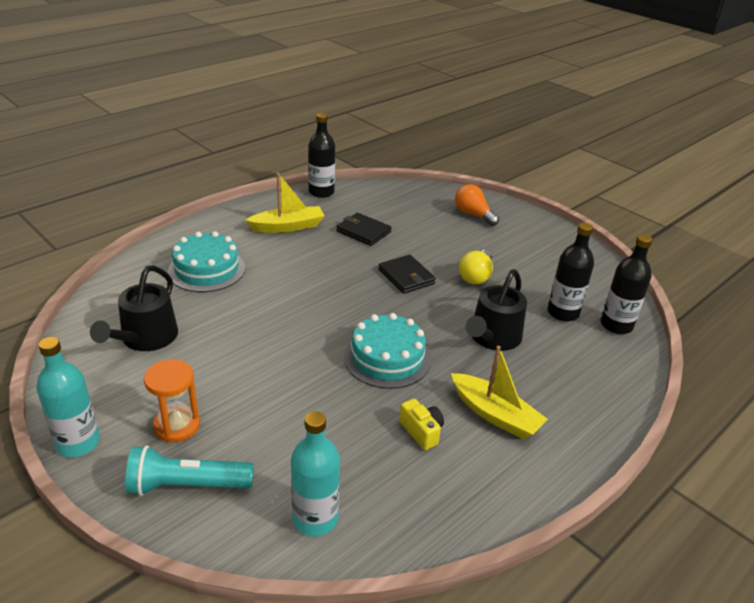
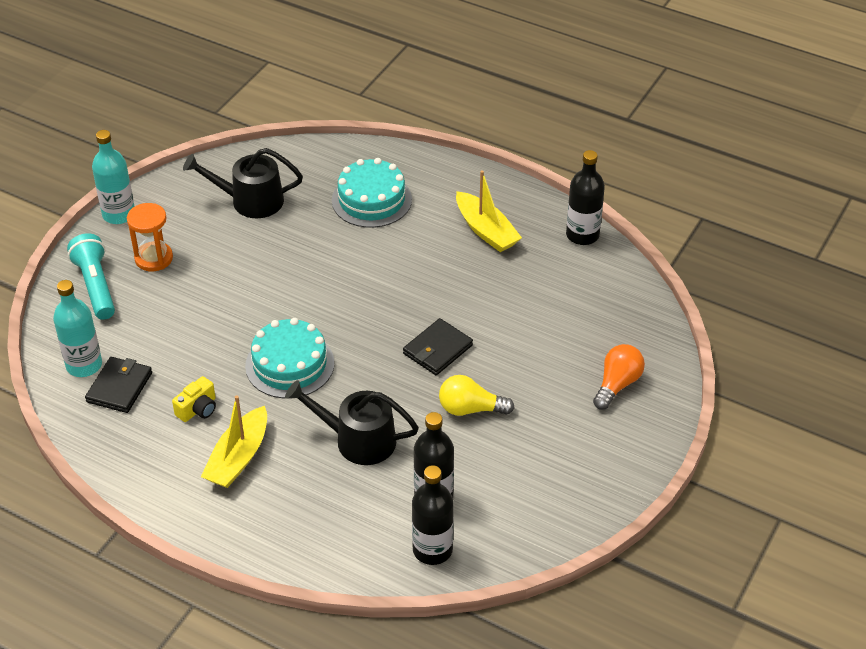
camera: 75 degrees right, 10 degrees up
black wallet [336,213,392,246] -> black wallet moved to [85,357,152,413]

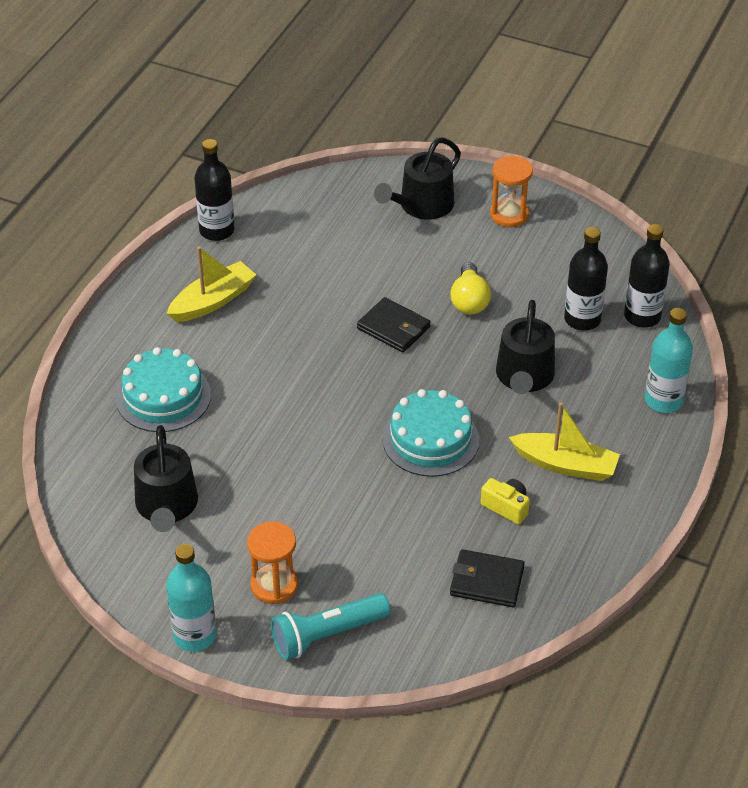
camera: 95 degrees left, 0 degrees up
turquoise bottle [53,280,102,377] -> turquoise bottle moved to [645,308,693,413]
orange light bulb [593,344,645,410] -> black watering can [374,138,461,220]
none -> orange hourglass [490,156,533,227]

